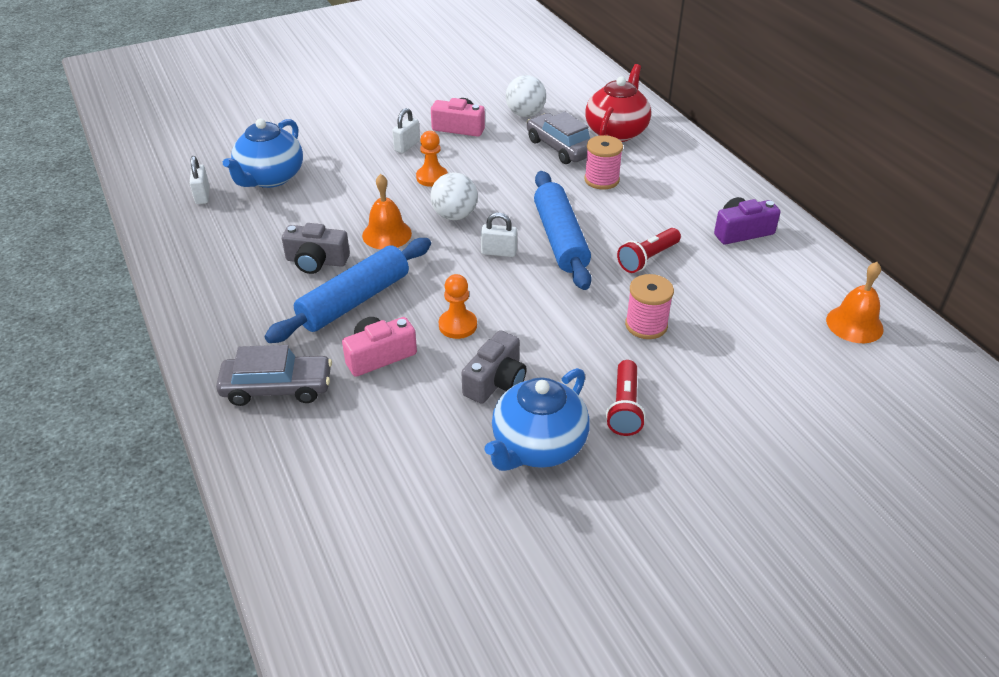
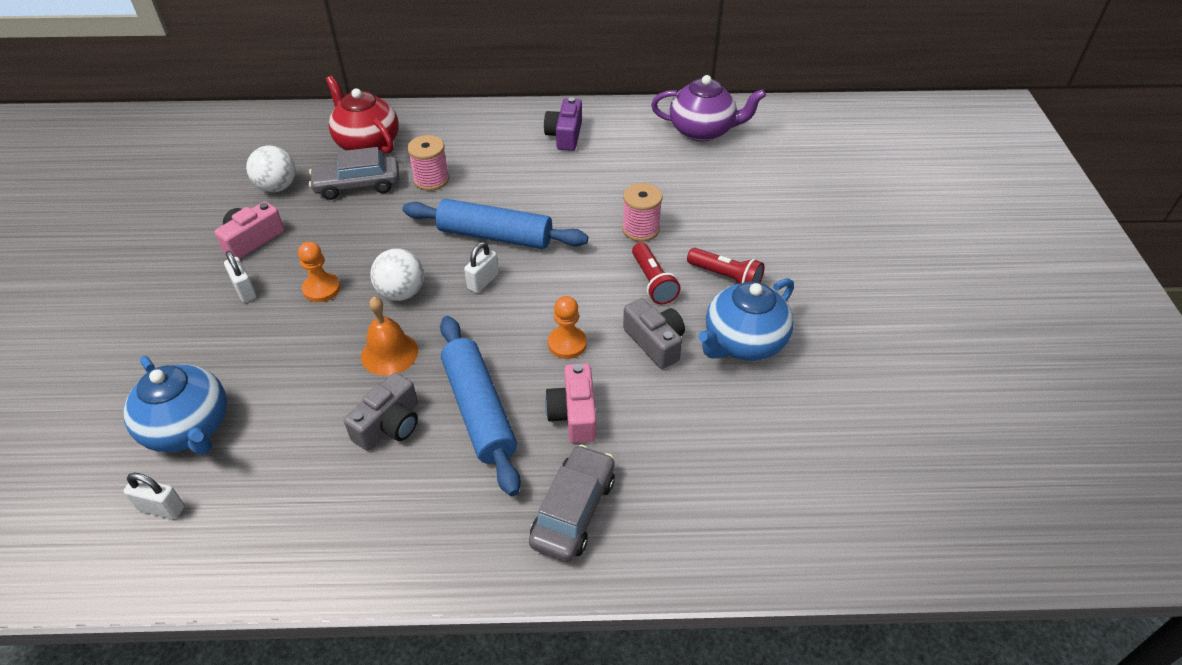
camera: 65 degrees left, 5 degrees up
blue teapot [484,368,590,471] -> blue teapot turned 75 degrees clockwise [699,278,794,361]
red flashlight [617,228,681,273] -> red flashlight moved to [632,242,681,304]
orange bell [826,262,884,343] -> purple teapot [651,75,766,142]

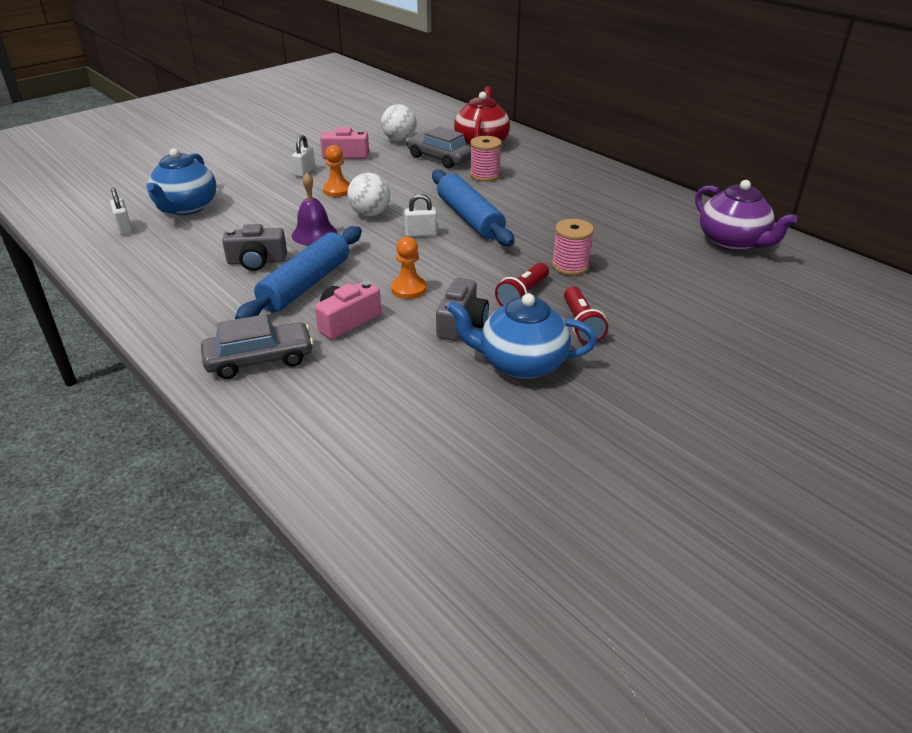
camera: 50 degrees right, 10 degrees down
orange bell [361,297,418,376] -> purple bell [292,173,338,245]
purple camera [544,97,582,151] -> none

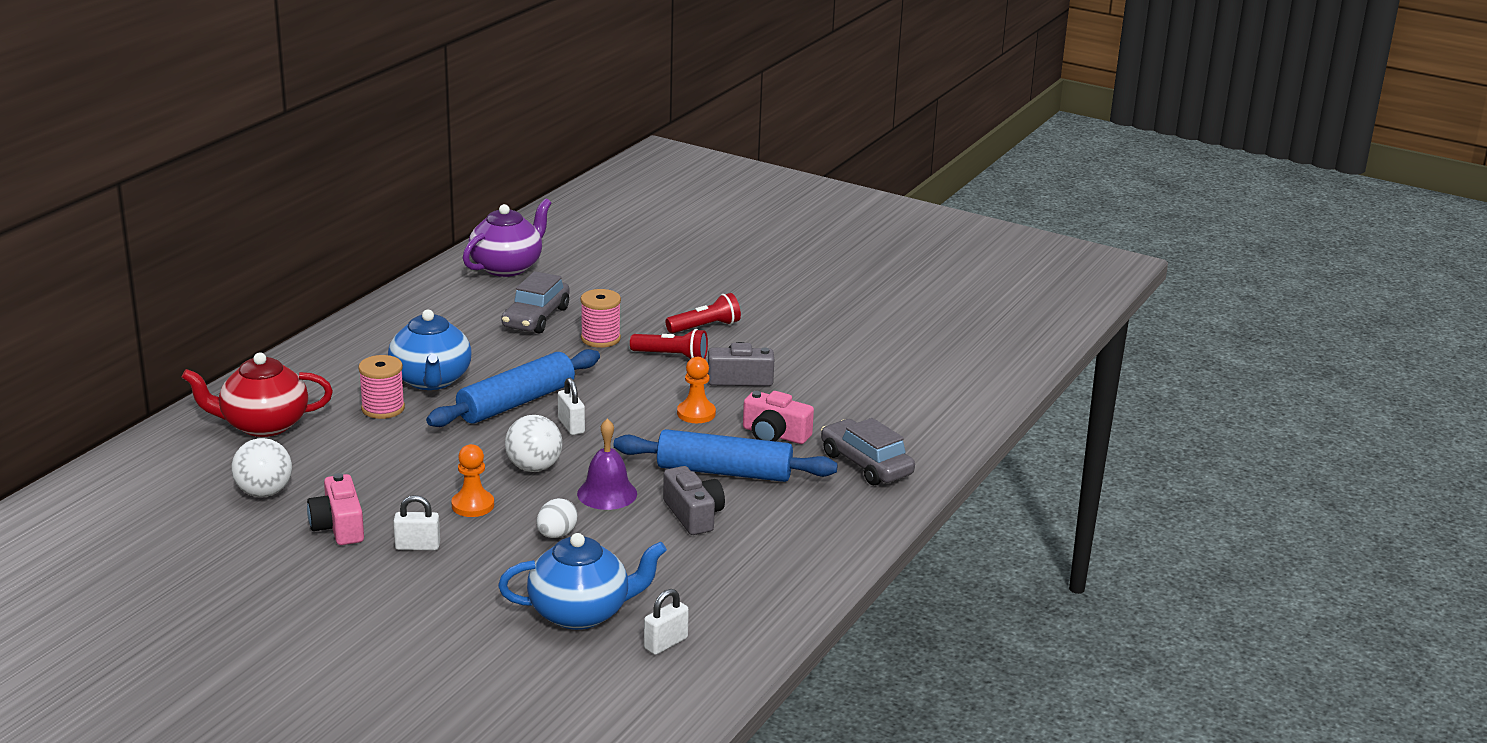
camera: 110 degrees left, 10 degrees down
grey car [406,127,471,169] -> grey car moved to [501,271,570,334]
blue teapot [447,293,597,379] -> blue teapot moved to [388,310,472,390]
none -> white egg [537,498,577,538]

